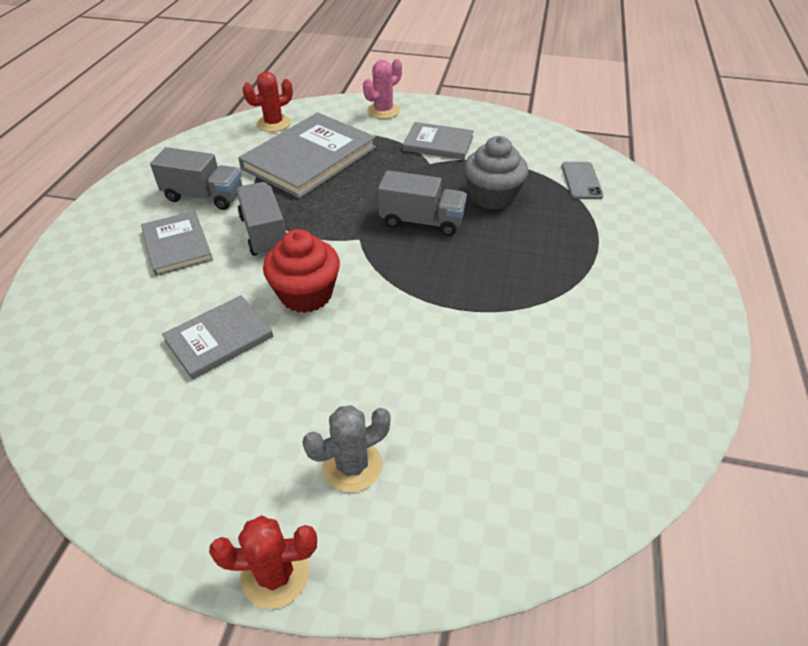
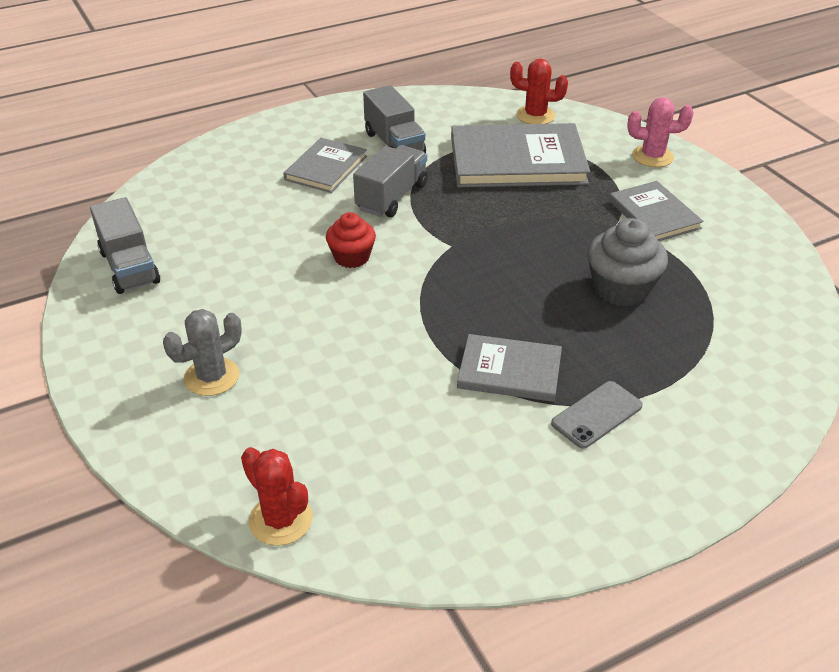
camera: 50 degrees right, 5 degrees down
grey book [162,295,273,380] -> grey book moved to [457,334,562,402]
red cactus [209,515,317,609] -> red cactus moved to [241,447,313,546]
red cupcake [263,229,340,313] -> red cupcake [326,212,376,268], size x0.66
grey cactus [302,405,391,492] -> grey cactus turned 60 degrees counterclockwise [163,309,242,396]
grey truck [378,170,467,236] -> grey truck moved to [90,197,160,294]
grey phone [562,162,604,199] -> grey phone moved to [551,381,643,449]

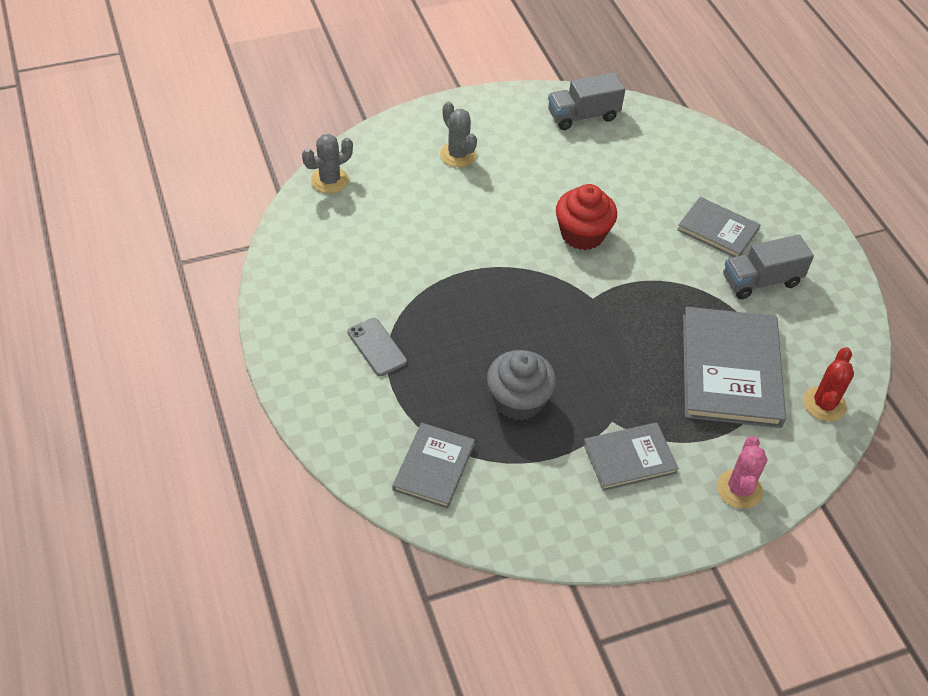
camera: 95 degrees right, 10 degrees up
red cactus [241,447,313,546] -> grey cactus [302,134,353,194]
red cupcake [326,212,376,268] -> red cupcake [556,184,617,250], size x1.51
grey truck [353,145,428,217] -> none
grey book [457,334,562,402] -> grey book moved to [393,423,475,509]

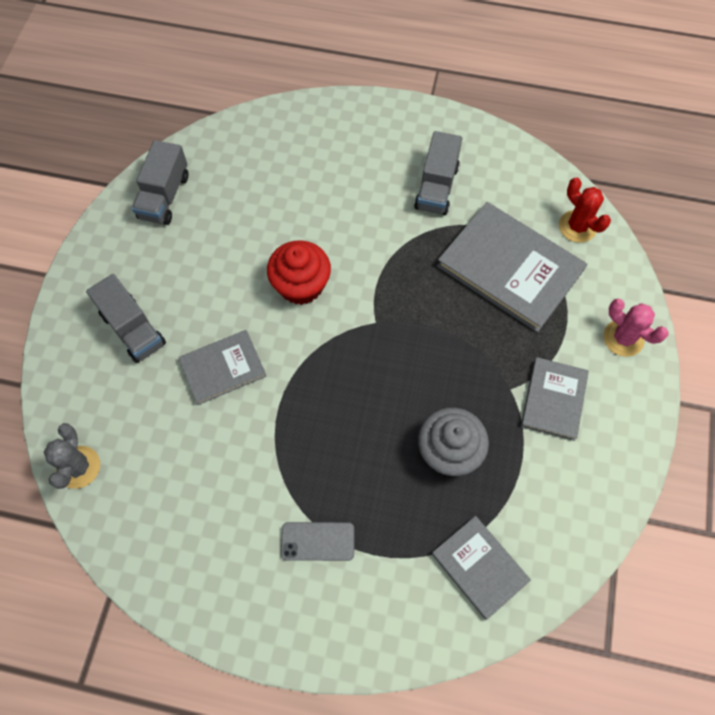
camera: 55 degrees left, 15 degrees up
grey cactus [440,102,477,167] -> grey truck [86,274,166,363]
grey book [677,197,760,257] -> grey book moved to [178,330,267,405]

